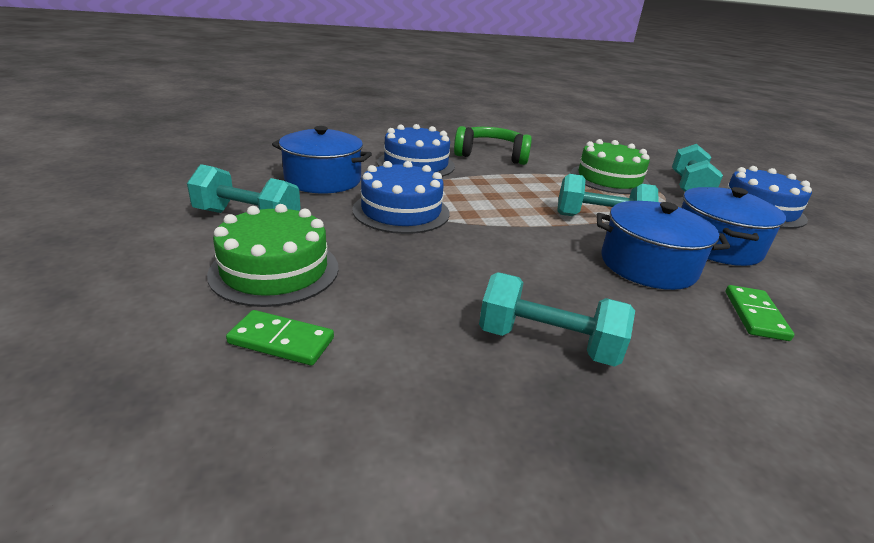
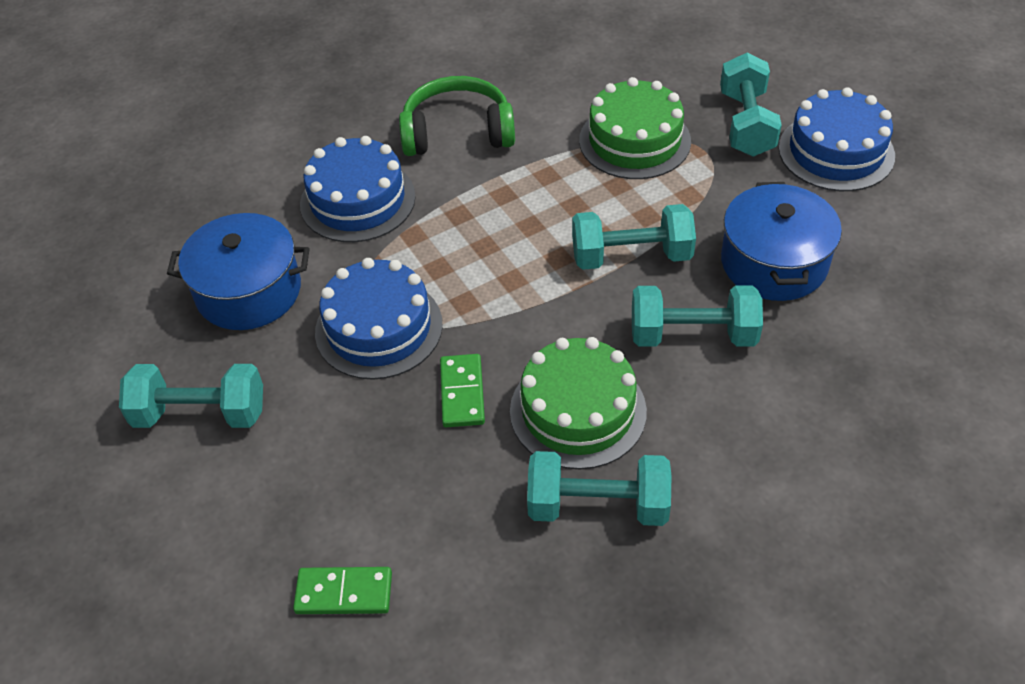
camera: 10 degrees left, 20 degrees up
green cake [207,204,339,307] -> green cake moved to [510,337,647,470]
blue pot [596,201,730,290] -> turquoise dumbbell [632,285,763,347]
green domino [726,285,794,341] -> green domino moved to [440,354,485,427]

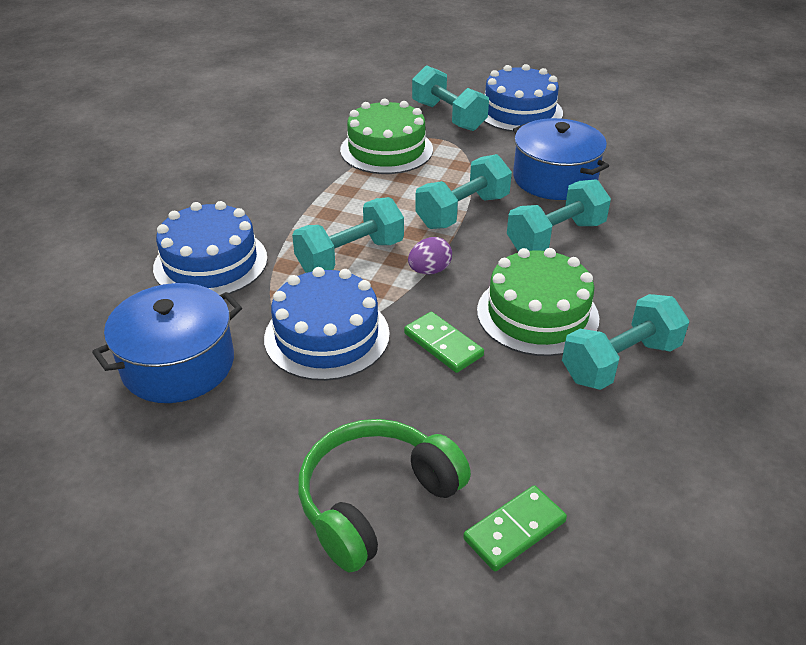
camera: 40 degrees left, 10 degrees down
turquoise dumbbell [119,364,263,428] -> turquoise dumbbell moved to [292,197,404,273]
green headphones [399,76,515,156] -> green headphones moved to [298,419,471,572]
none -> purple egg [408,237,452,274]

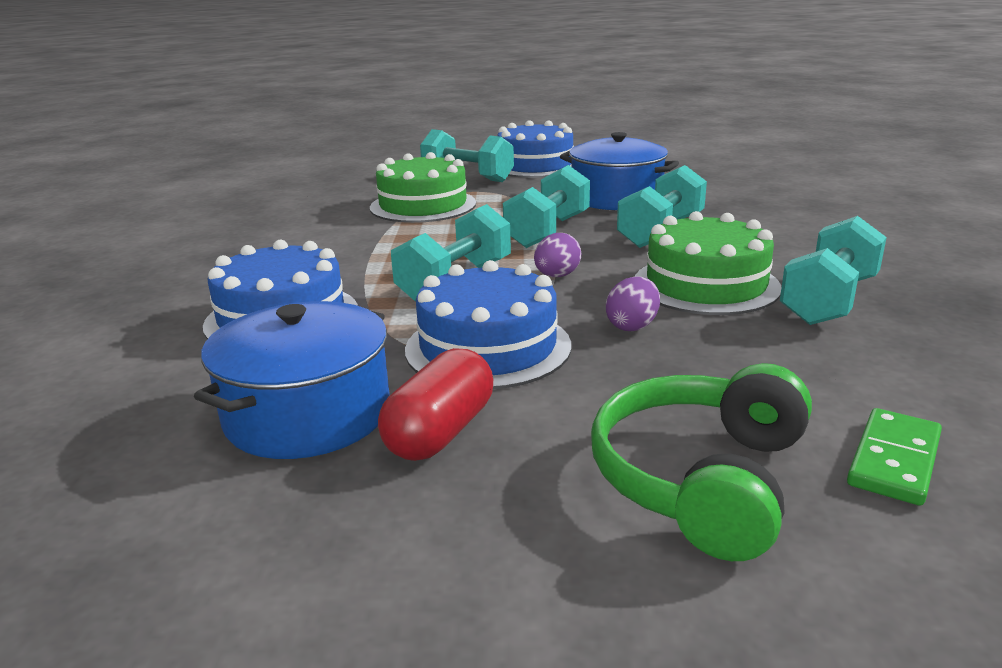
camera: 20 degrees left, 15 degrees down
green domino [404,312,484,373] -> purple egg [606,276,660,331]
none -> red capsule [378,348,493,461]

